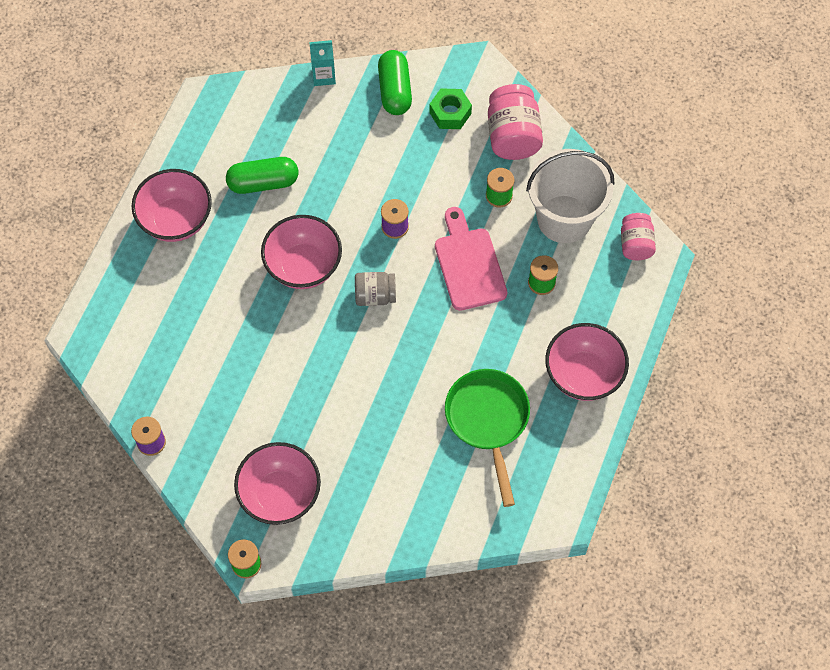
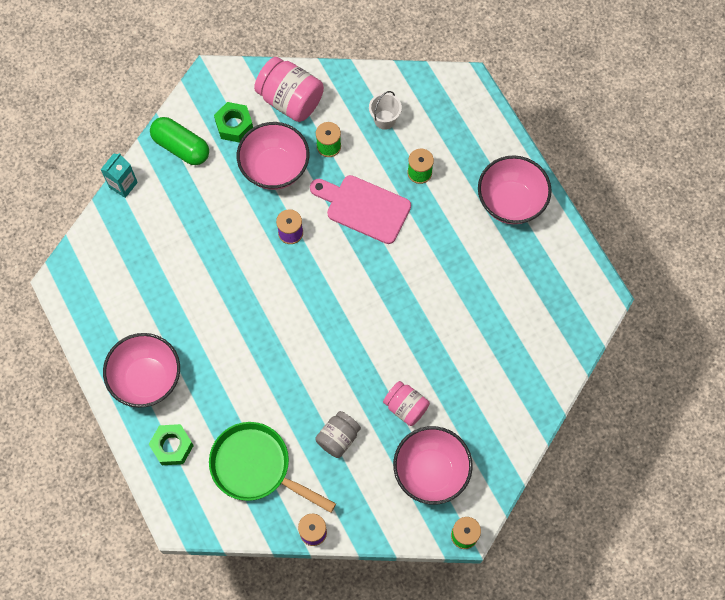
camera: 50 degrees left, 5 degrees up
green capsule [226,157,298,194] -> none
pink bowl [261,215,342,289] -> pink bowl moved to [237,122,309,190]
grey jar [355,272,396,306] -> grey jar moved to [315,411,361,458]
green pan [445,369,530,507] -> green pan moved to [209,422,336,513]
white bucket [526,149,615,243] -> white bucket [369,91,402,130], size x0.44
pink jar [621,213,656,260] -> pink jar moved to [383,381,430,426]
none -> green nut [149,424,194,465]

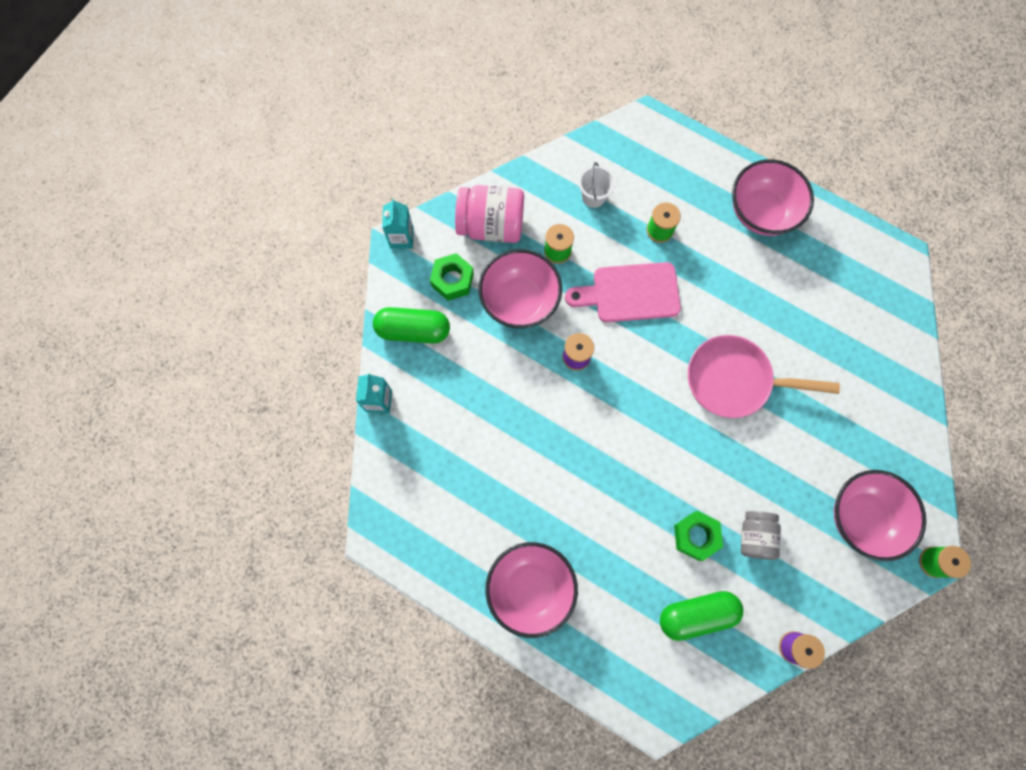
camera: 30 degrees left, 5 degrees up
green nut [149,424,194,465] -> green nut moved to [674,511,723,561]
green pan [209,422,336,513] -> green capsule [660,591,743,641]
pink jar [383,381,430,426] -> none
none -> turquoise carton [382,199,414,249]
none -> pink pan [688,335,840,418]

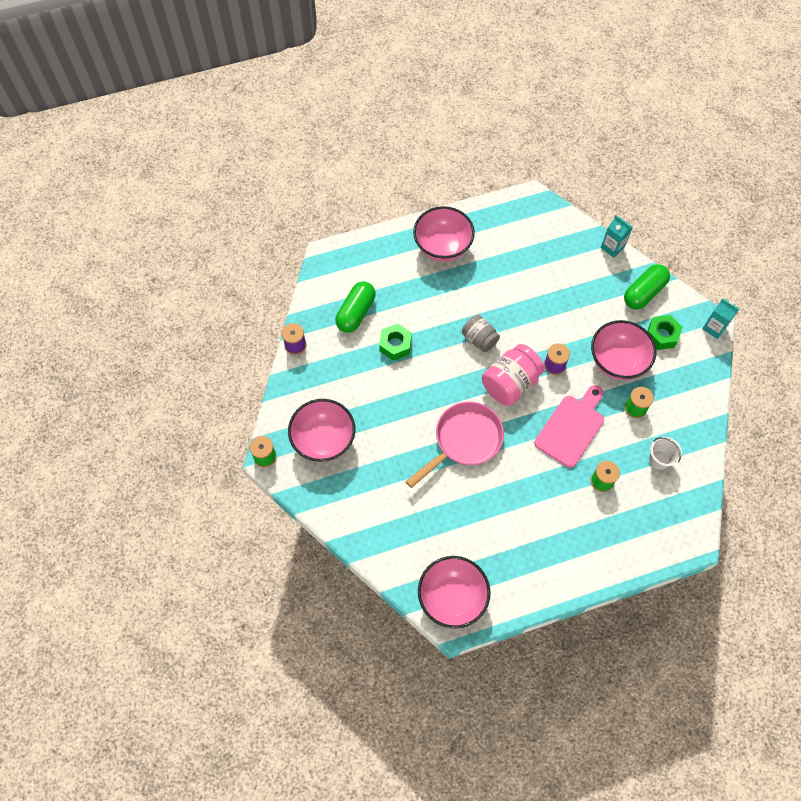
camera: 130 degrees right, 10 degrees down
pink jar [455,185,524,243] -> pink jar moved to [482,344,545,406]
pink bowl [732,159,814,236] -> pink bowl moved to [418,556,491,629]
grey jar [741,511,781,560] -> grey jar moved to [462,315,500,352]

